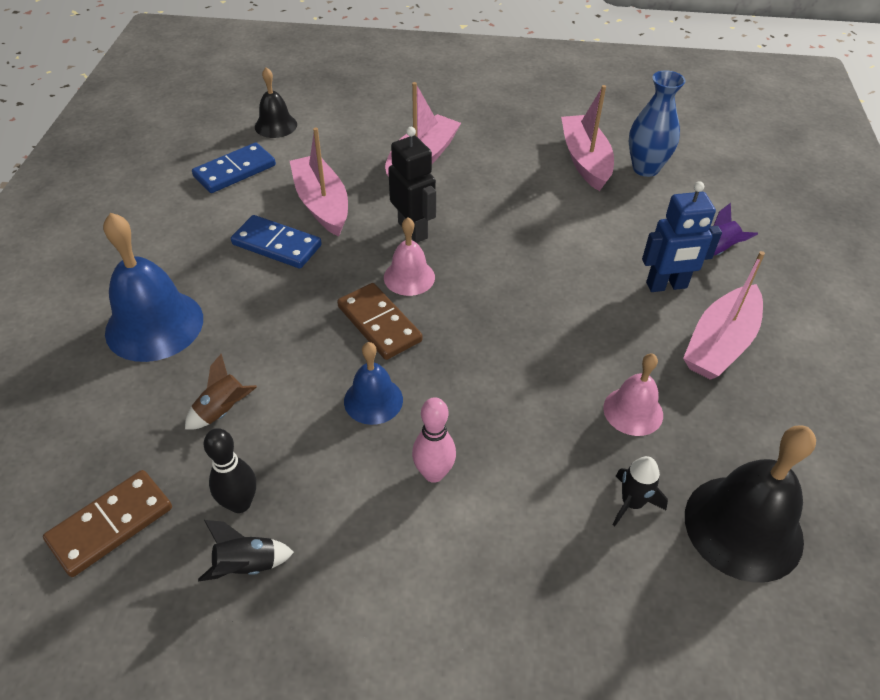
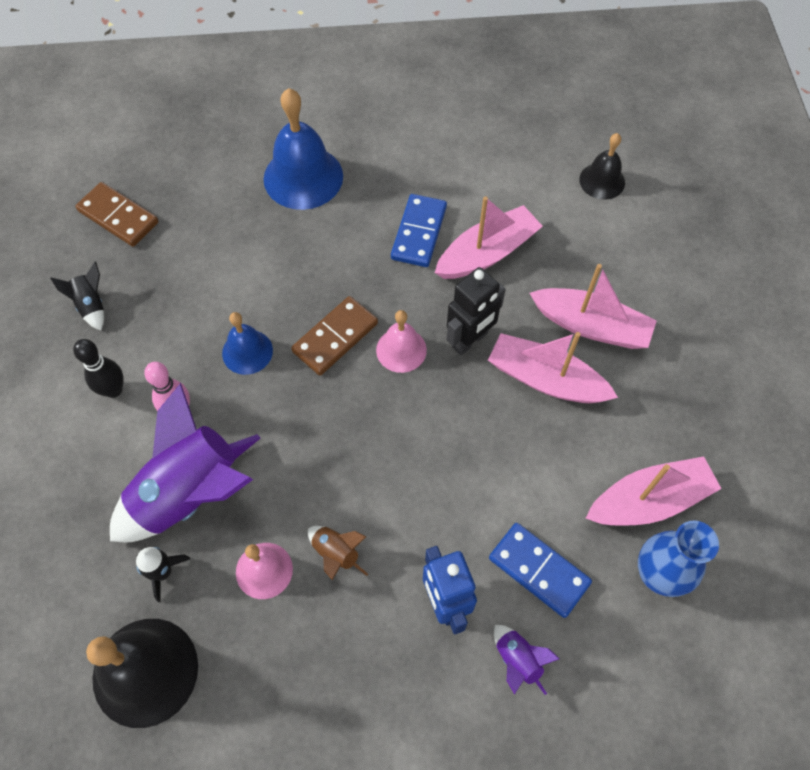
camera: 80 degrees right, 15 degrees up
brown rocket [185,354,257,430] -> brown rocket moved to [308,526,368,580]
blue domino [192,143,276,193] -> blue domino moved to [489,523,592,618]
black bowling pin [204,428,256,513] -> black bowling pin moved to [73,339,124,398]
pink boat [683,251,765,380] -> pink boat moved to [488,332,618,403]
none -> purple rocket [110,383,260,543]

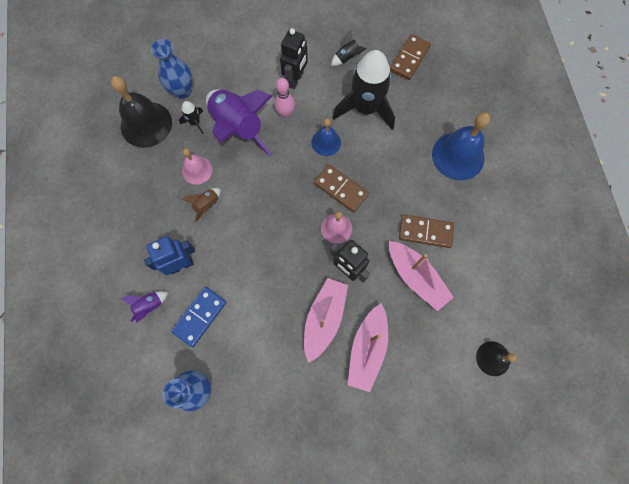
camera: 85 degrees right, 10 degrees up
black bowling pin [73,339,124,398] -> black robot [280,28,308,89]
blue domino [391,194,447,267] -> brown domino [399,215,454,248]
pink boat [586,456,722,526] -> none
none -> blue vase [151,39,193,99]
none -> black rocket [332,50,395,130]

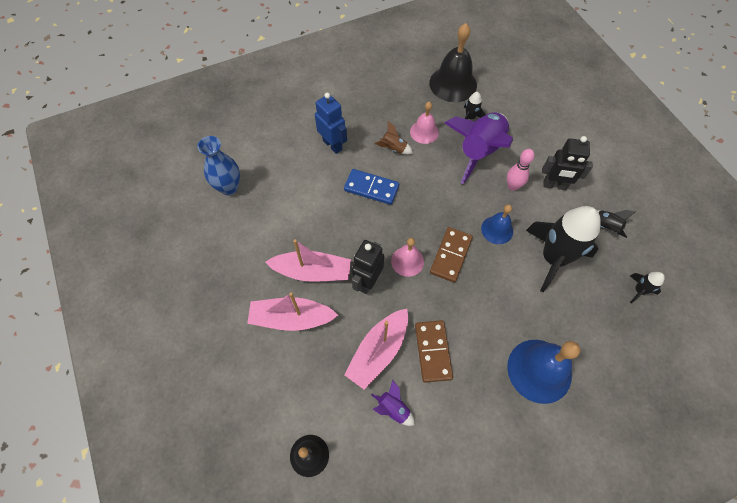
camera: 75 degrees right, 10 degrees down
purple rocket [121,291,168,323] -> purple rocket moved to [371,380,415,426]
blue vase [151,39,193,99] -> none
blue domino [171,287,226,347] -> blue domino moved to [344,169,399,205]
brown domino [390,34,431,80] -> black rocket [630,272,665,303]

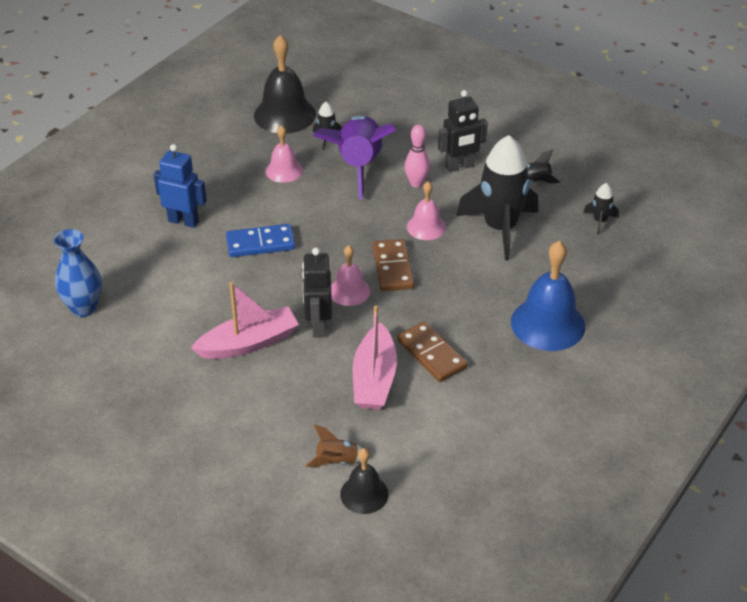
camera: 30 degrees left, 20 degrees down
pink boat [247,292,338,331] -> none
purple rocket [371,380,415,426] -> none
brown rocket [374,121,413,155] -> brown rocket moved to [305,425,362,467]
blue bell [481,204,513,244] -> pink bell [407,181,446,240]

